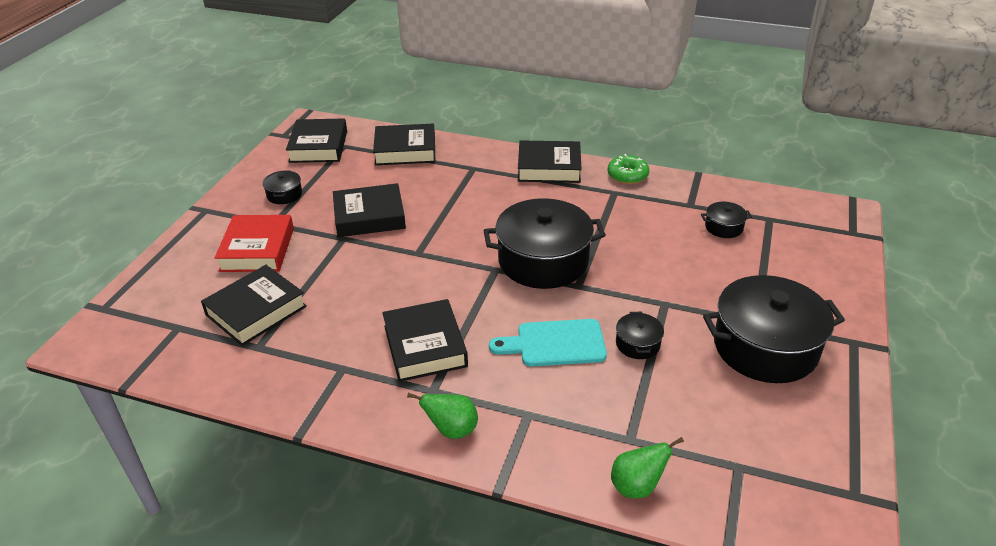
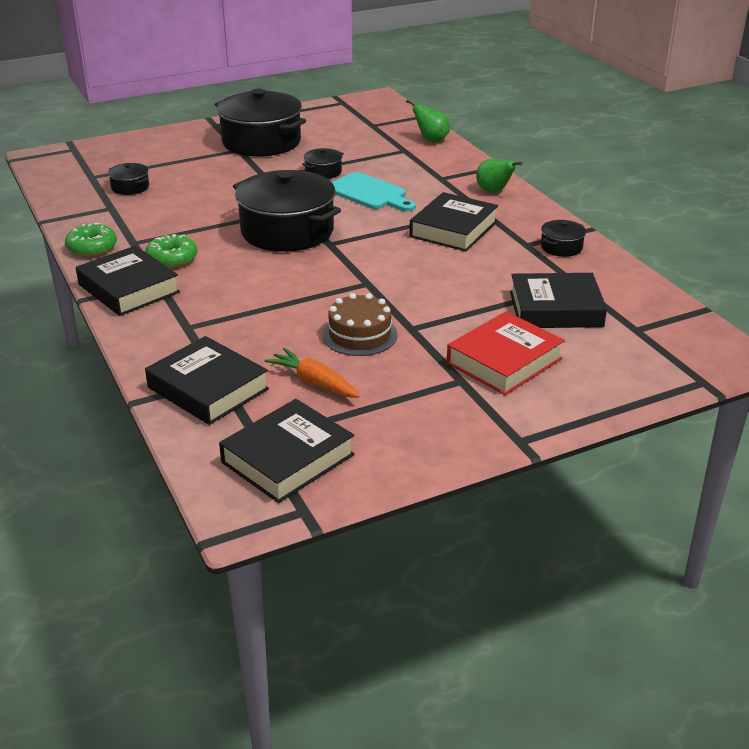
camera: 135 degrees left, 5 degrees down
black pot [263,170,302,204] -> black pot moved to [541,220,586,257]
black book [333,183,406,237] -> brown cake [322,293,398,356]
none -> green donut [145,234,197,268]
none -> orange carrot [265,348,360,398]

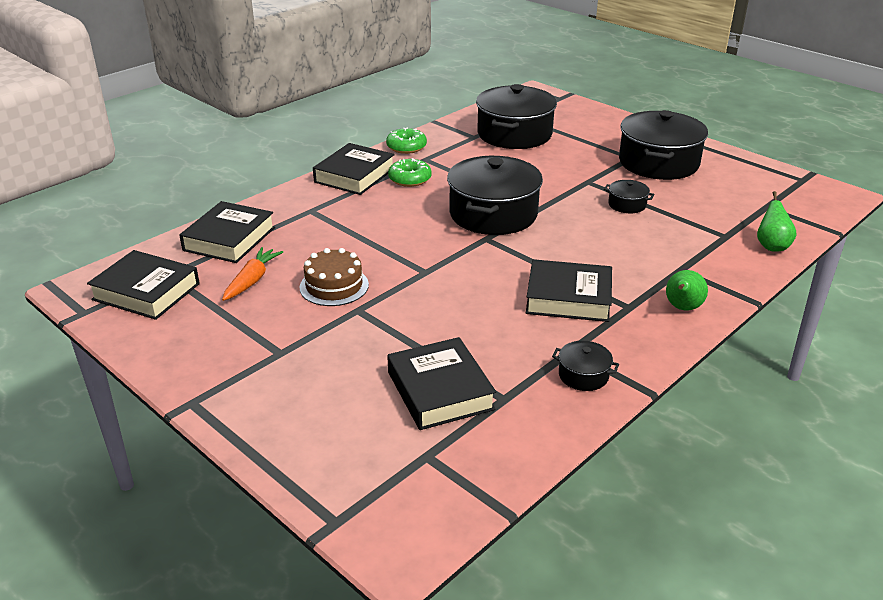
camera: 70 degrees right, 0 degrees up
black pot [108,163,149,195] -> black pot [476,84,557,149], size x2.29
turquoise cutting board [332,172,416,212] -> none
red book [447,311,565,395] -> none

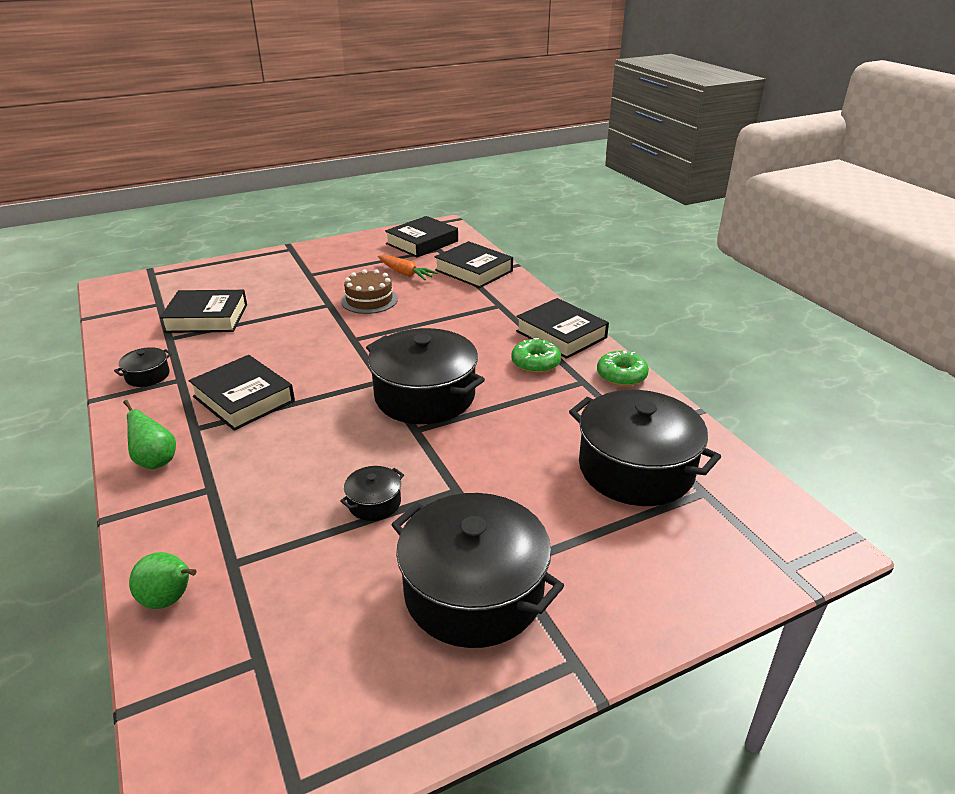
camera: 110 degrees right, 0 degrees up
black book [526,259,612,322] -> black book turned 75 degrees counterclockwise [189,355,295,431]

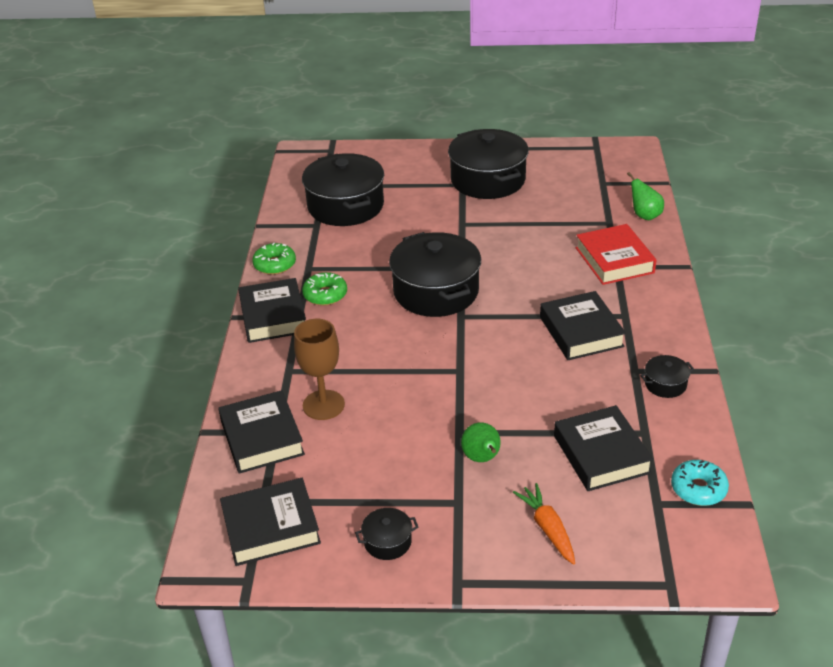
camera: 150 degrees left, 5 degrees up
green pear [123,400,176,469] -> green pear moved to [461,422,501,462]
black book [160,290,247,333] -> black book turned 45 degrees clockwise [554,405,654,491]
black pot [340,466,404,521] -> black pot moved to [355,508,418,560]
brown cake [341,269,398,314] -> none
orange carrot [378,255,438,280] -> orange carrot moved to [513,483,575,565]
none -> brown goblet [294,319,345,420]
none -> red book [576,224,656,285]
none -> turquoise donut [671,460,729,506]

